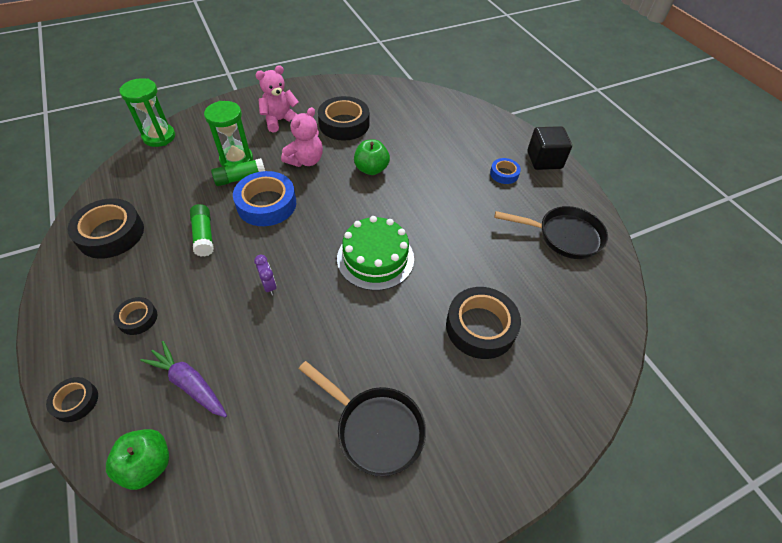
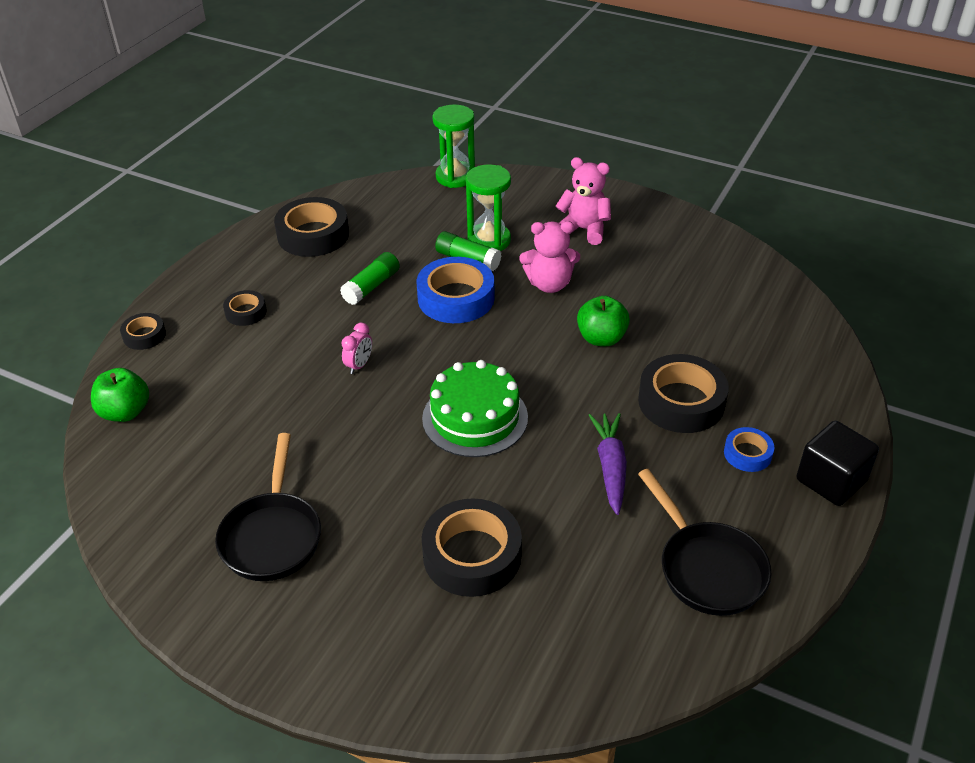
camera: 55 degrees right, 10 degrees down
purple carrot [141,341,227,418] -> purple carrot moved to [588,413,627,515]
purple clock [254,255,277,295] -> pink clock [341,323,372,374]
black tape [318,96,369,141] -> black tape moved to [638,354,729,433]

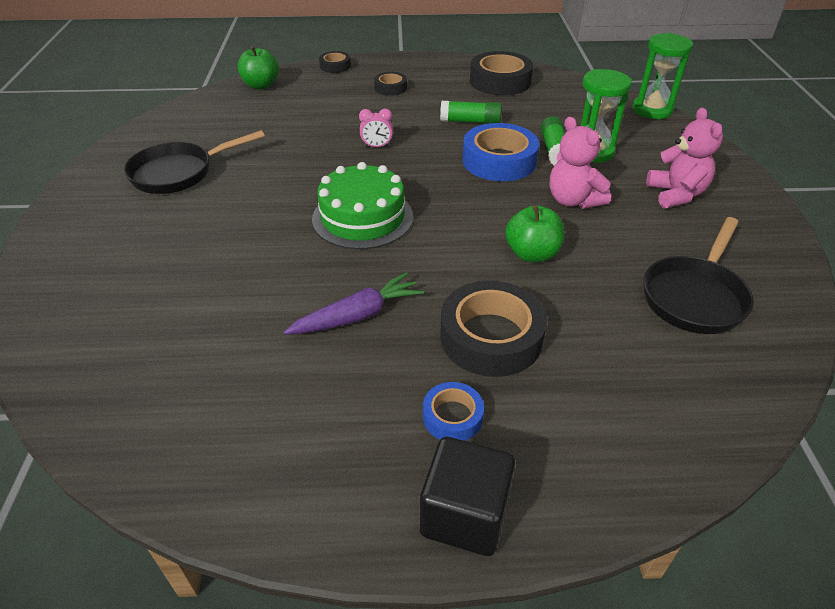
camera: 60 degrees right, 0 degrees up
black tape [422,498,522,597] -> none
black pan [638,469,772,616] -> black pan moved to [643,217,754,334]

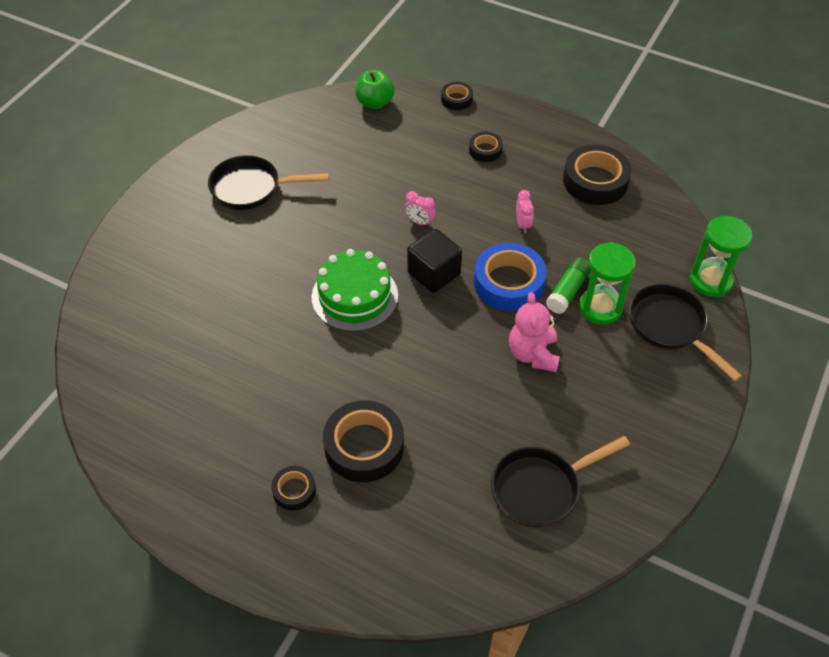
camera: 30 degrees right, 10 degrees up
purple carrot [284,272,424,335] -> none
black cube [420,437,515,556] -> black cube moved to [407,229,462,293]
blue tape [423,382,484,441] -> black tape [271,466,316,511]
green glue stick [440,101,502,124] -> pink clock [516,190,534,233]
green apple [506,205,564,262] -> none
pink teddy bear [646,107,723,208] -> none
none -> black pan [629,284,742,381]

